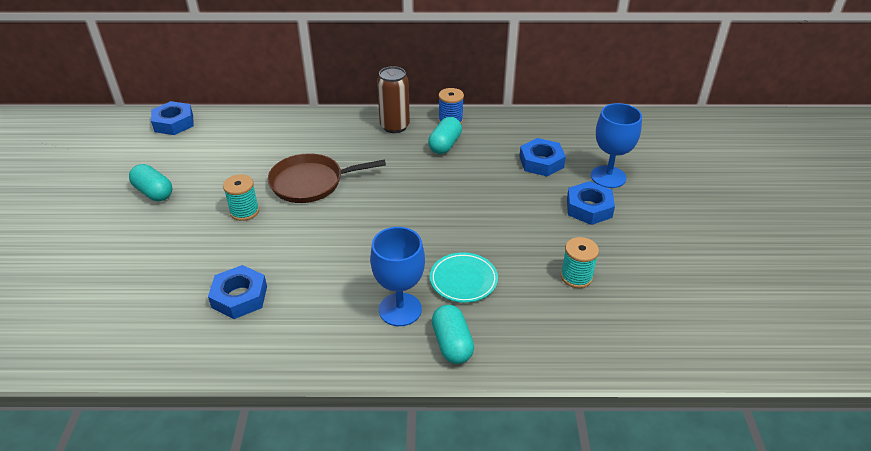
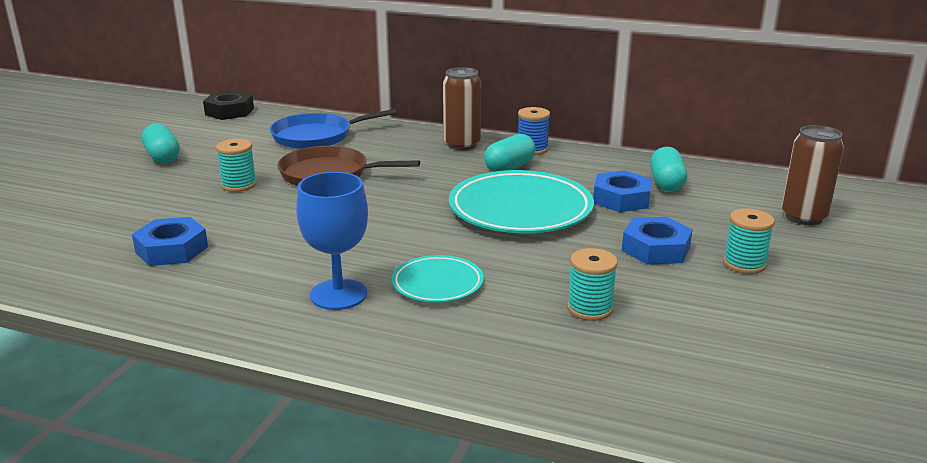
camera: 20 degrees right, 15 degrees down
blue nut [151,101,194,135] -> black nut [203,90,254,120]
turquoise capsule [432,305,474,364] -> turquoise capsule moved to [650,147,687,192]
blue goblet [591,103,642,188] -> none
none -> blue pan [270,109,396,149]
none -> turquoise plate [449,170,594,233]
none -> turquoise spool [723,209,775,274]
none -> brown can [782,125,844,225]

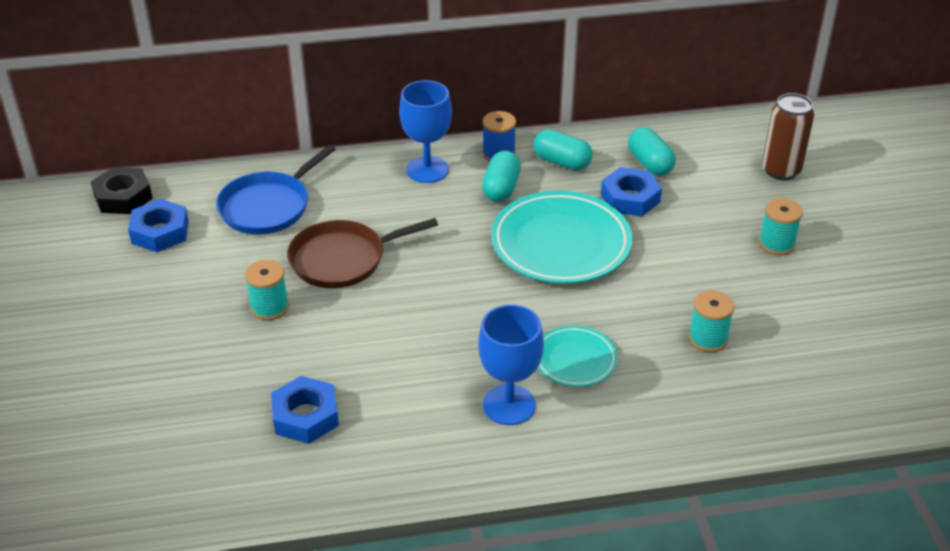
camera: 30 degrees left, 15 degrees up
turquoise capsule [142,124,180,164] -> turquoise capsule moved to [533,129,593,170]
brown can [443,67,481,150] -> blue goblet [399,80,452,183]
blue nut [622,217,693,265] -> blue nut moved to [128,199,189,252]

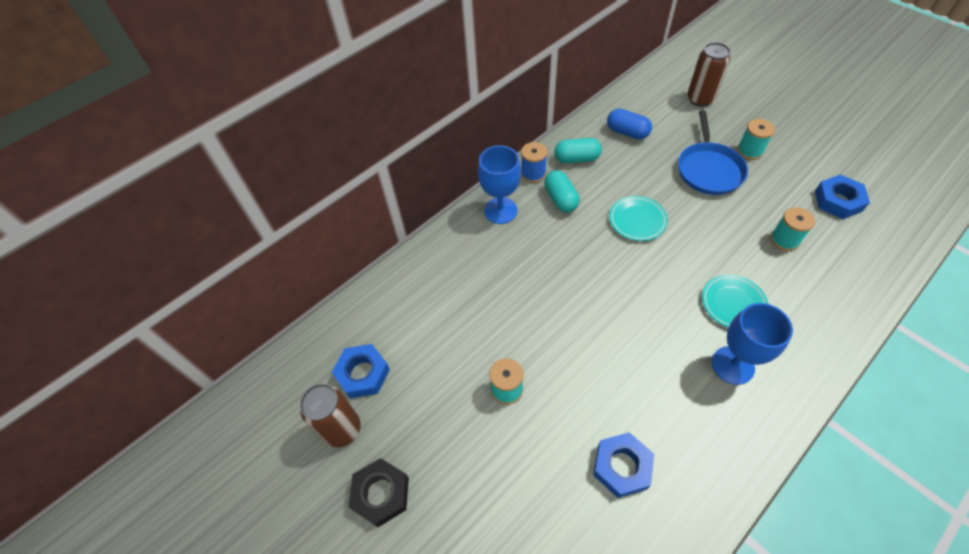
camera: 30 degrees left, 15 degrees up
black nut [91,167,153,214] -> black nut moved to [348,458,409,527]
blue pan [216,145,336,234] -> blue pan moved to [678,111,748,195]
brown pan [287,218,438,288] -> none
turquoise plate [491,191,632,284] -> turquoise plate [609,196,668,241], size x0.54
blue nut [601,167,662,216] -> blue nut moved to [815,174,870,219]
turquoise capsule [628,127,676,176] -> blue capsule [607,109,652,140]
none -> brown can [300,384,361,447]

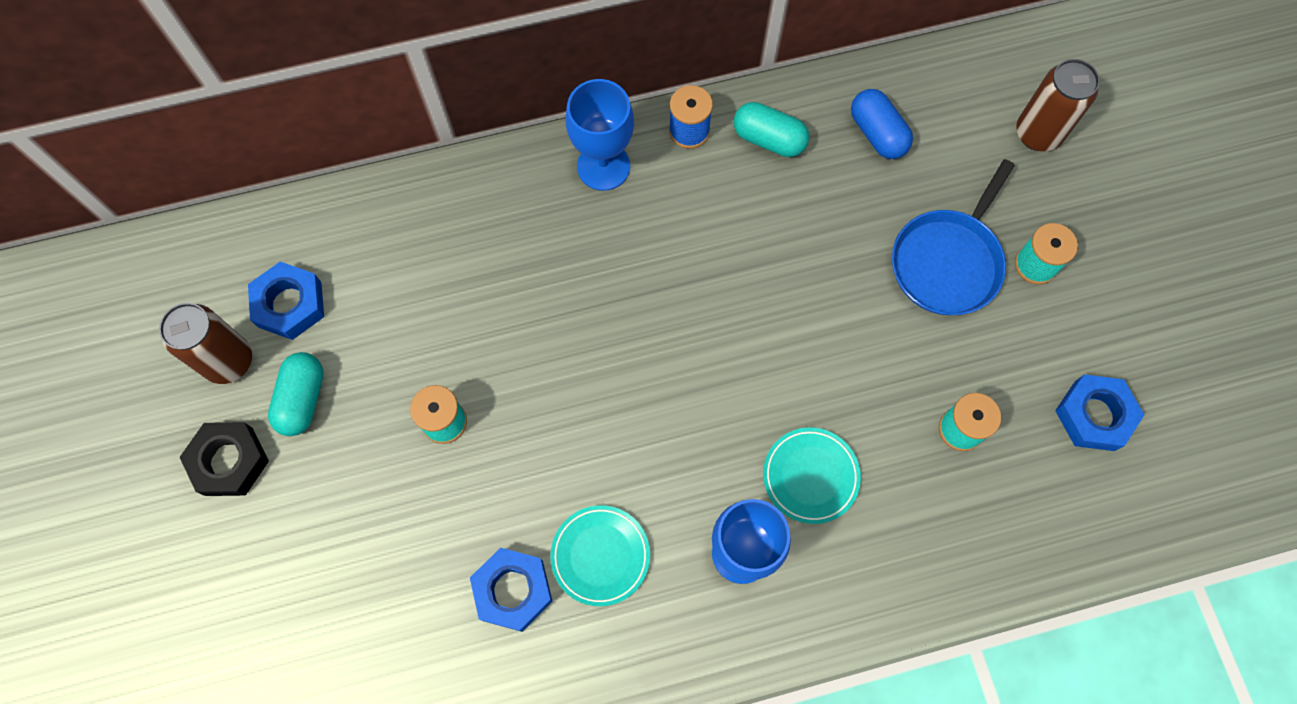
camera: 25 degrees right, 15 degrees up
turquoise capsule [544,170,580,212] -> turquoise capsule moved to [268,352,323,436]
turquoise plate [609,196,668,241] -> turquoise plate moved to [550,505,650,606]

